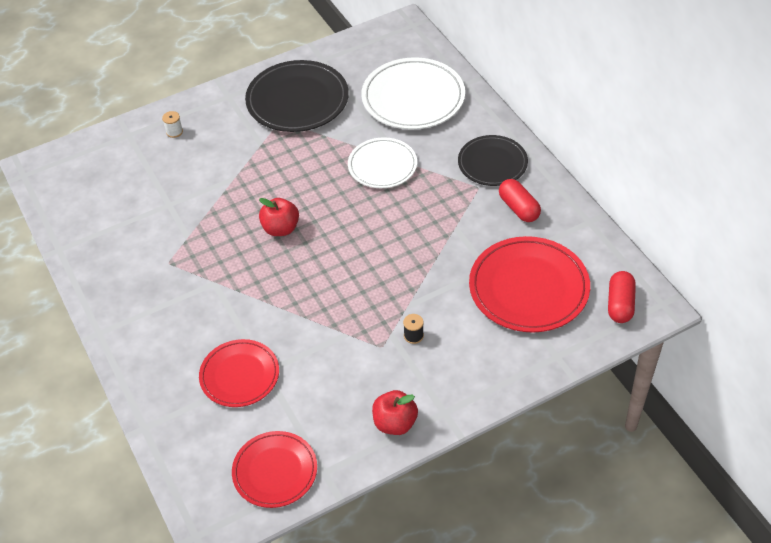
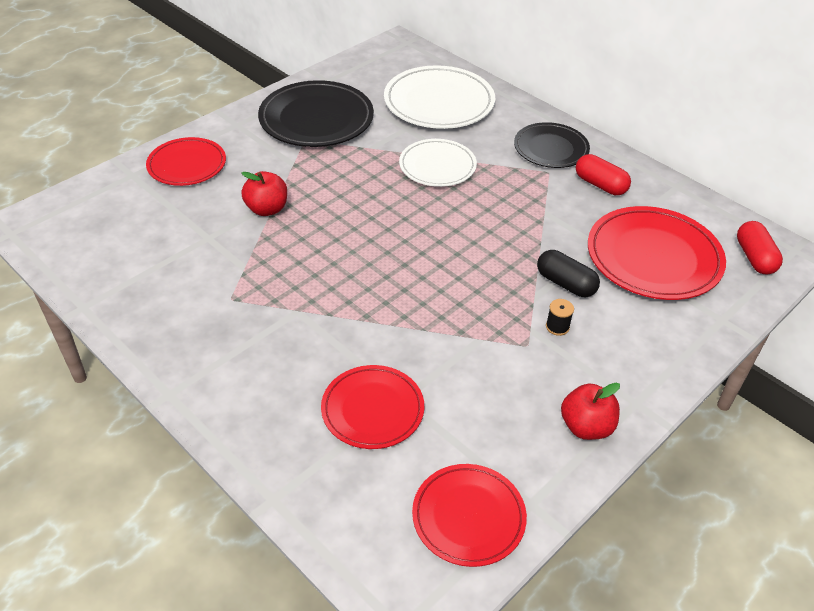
camera: 20 degrees left, 5 degrees down
white spool [162,111,183,138] -> red plate [146,137,226,186]
red apple [259,198,299,236] -> red apple moved to [241,171,287,216]
none -> black capsule [537,250,600,297]

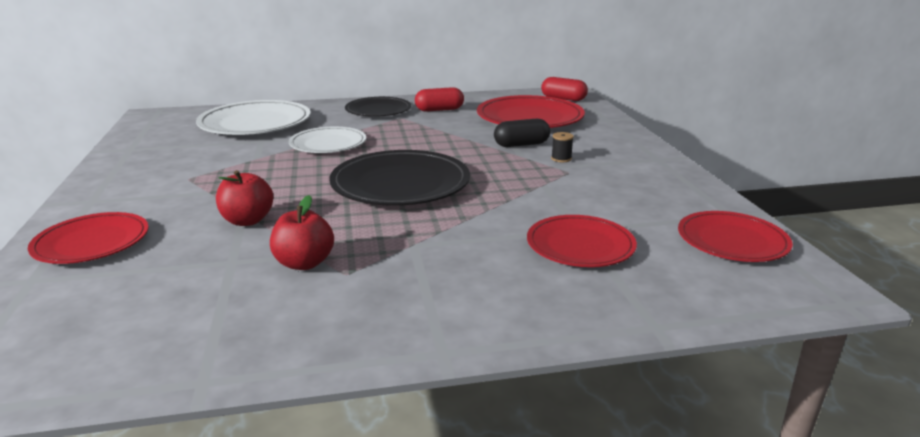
camera: 55 degrees left, 20 degrees down
black plate [258,80,374,147] -> black plate moved to [330,150,470,206]
red apple [561,383,620,440] -> red apple moved to [270,195,334,270]

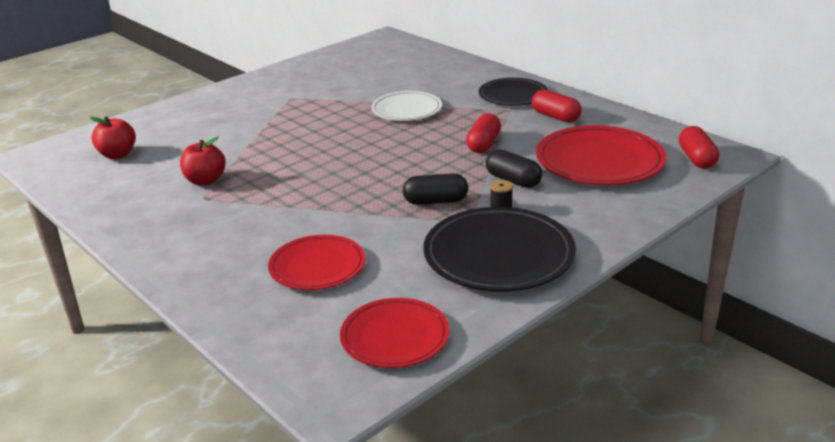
camera: 60 degrees right, 5 degrees up
red plate [28,212,149,264] -> none
white plate [196,100,311,135] -> none
red apple [216,170,273,226] -> red apple moved to [90,116,136,159]
black plate [330,150,470,206] -> black plate moved to [423,207,576,292]
none -> black capsule [403,173,468,205]
none -> red capsule [466,113,501,153]

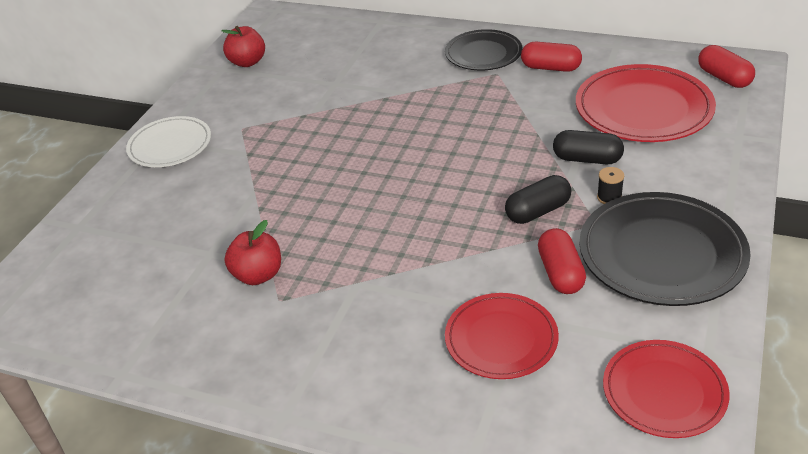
camera: 25 degrees left, 10 degrees up
red apple [90,116,136,159] -> red apple moved to [222,26,265,67]
white plate [371,91,442,121] -> white plate moved to [126,116,211,167]
red capsule [466,113,501,153] -> red capsule moved to [538,228,586,294]

